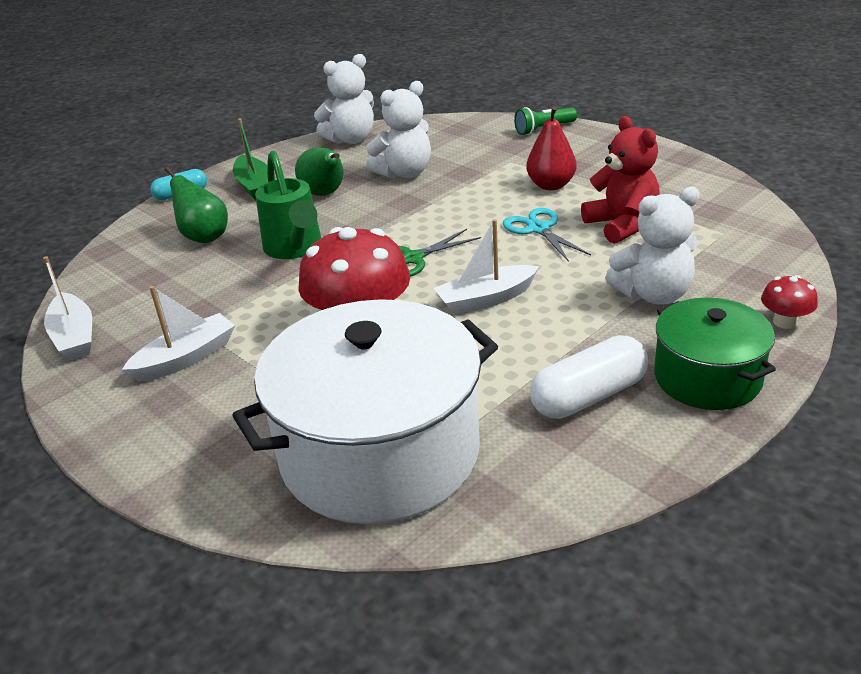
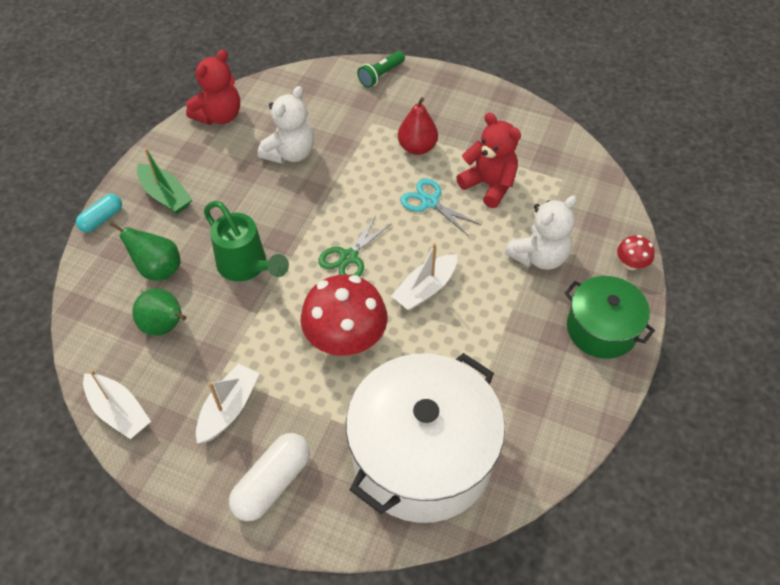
camera: 25 degrees left, 20 degrees up
green pear [295,147,343,196] -> green pear moved to [132,288,187,336]
white teddy bear [314,54,374,144] -> red teddy bear [186,49,240,125]
white capsule [530,335,648,419] -> white capsule moved to [229,433,310,521]

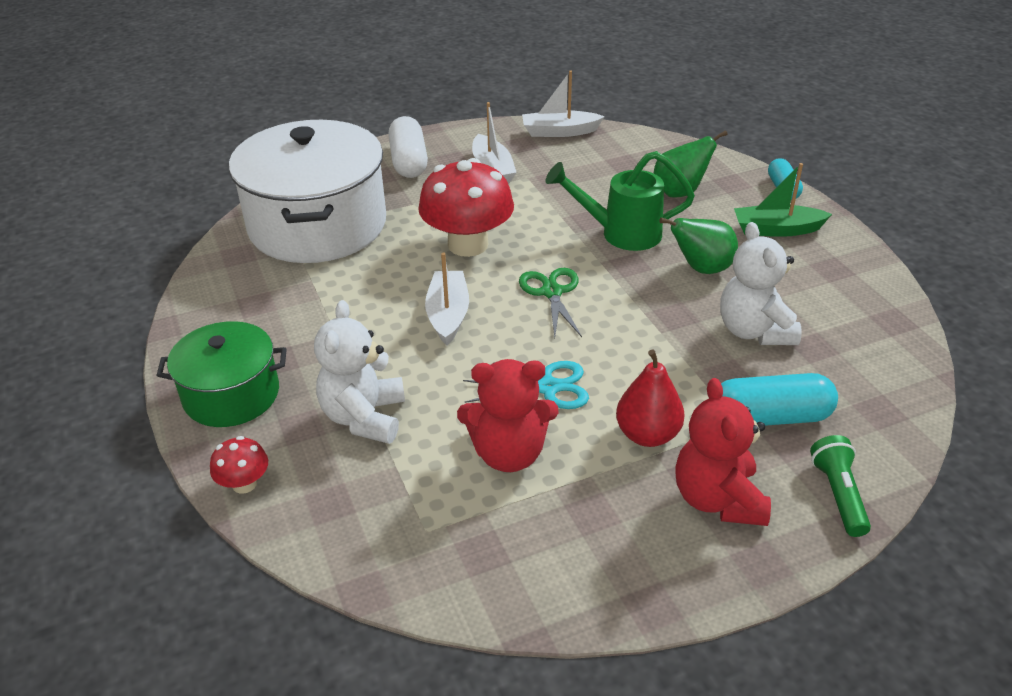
camera: 135 degrees right, 15 degrees down
green pear [132,288,187,336] -> green pear moved to [659,218,738,274]
red teddy bear [186,49,240,125] -> red teddy bear moved to [675,378,771,526]
none -> turquoise capsule [721,373,838,426]

